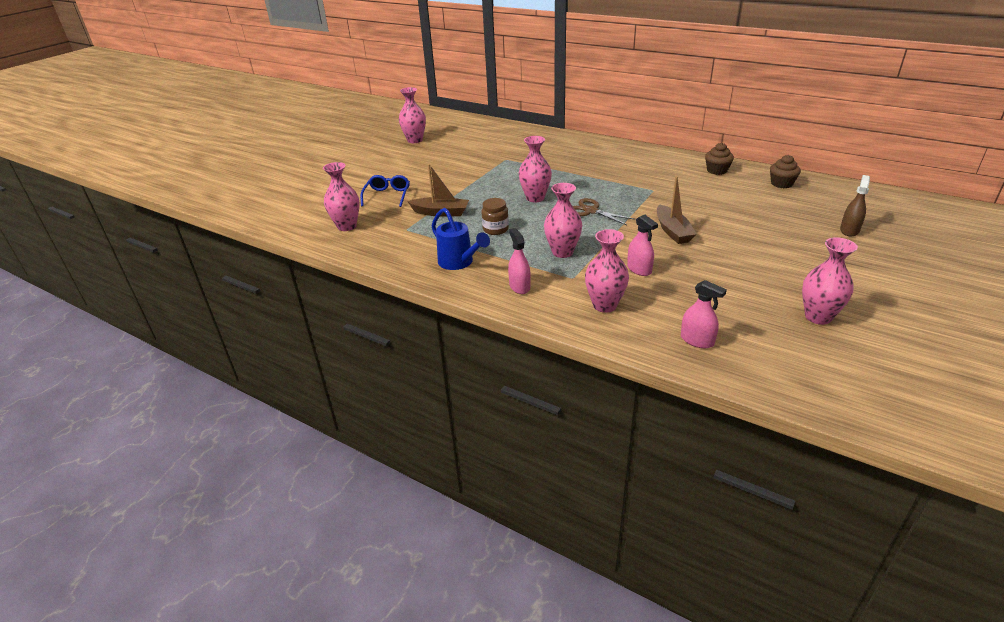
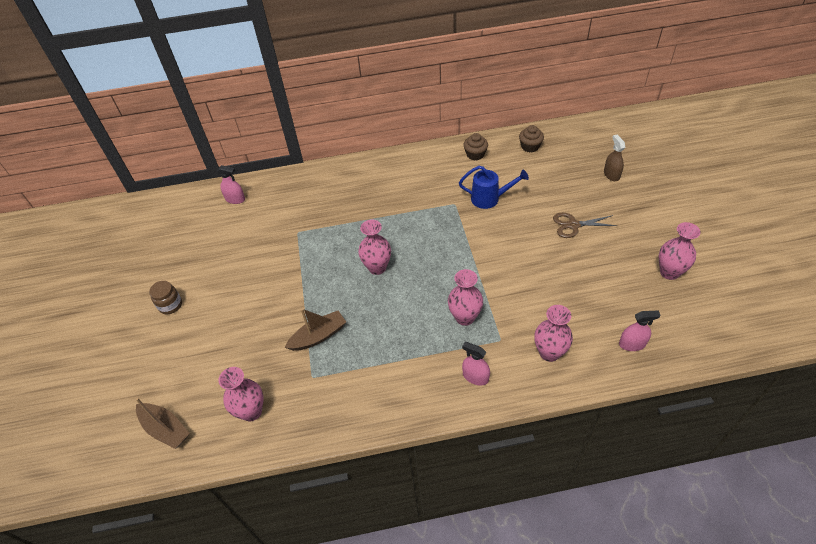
camera: 40 degrees left, 15 degrees up
blue glasses [360,175,410,207] -> none
pink vase [399,87,426,143] -> none
blue watering can [432,208,490,270] -> blue watering can moved to [459,166,529,209]
brown jar [482,198,509,235] -> brown jar moved to [149,281,182,314]
brown scissors [573,198,636,225] -> brown scissors moved to [553,213,617,238]
pink spray bottle [627,215,658,276] -> pink spray bottle moved to [217,165,245,204]
brown boat [657,176,697,244] -> brown boat moved to [135,398,190,449]

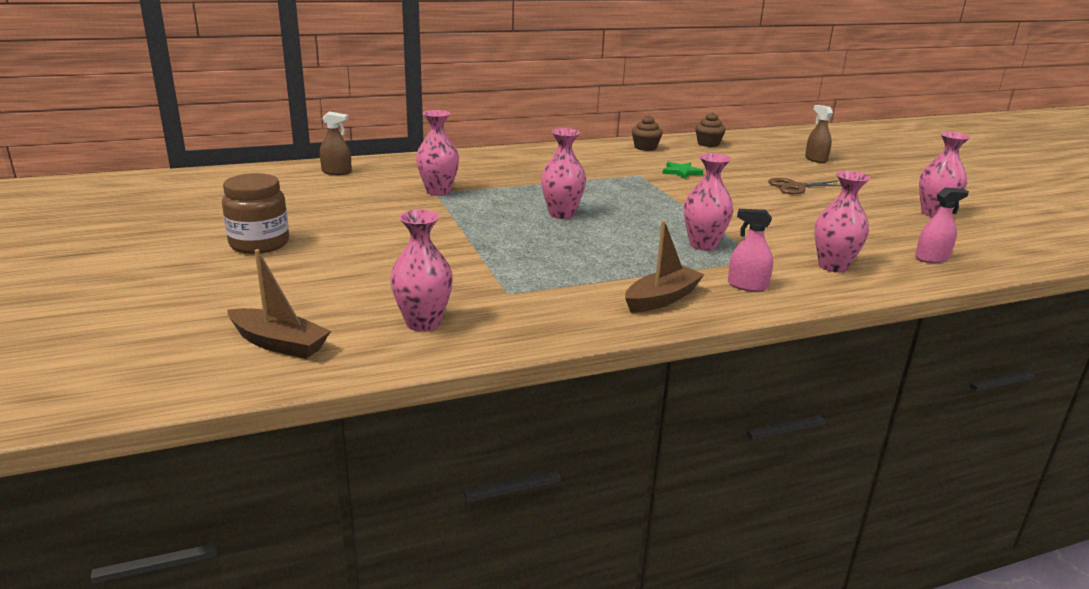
camera: 15 degrees left, 25 degrees down
brown jar [149,281,182,314] -> brown jar [222,173,289,254], size x1.55
pink spray bottle [217,165,245,204] -> brown spray bottle [320,111,352,175]
brown boat [285,308,346,351] -> brown boat moved to [625,220,705,313]
blue watering can [459,166,529,209] -> green star [662,162,703,179]
none -> pink vase [416,110,459,196]

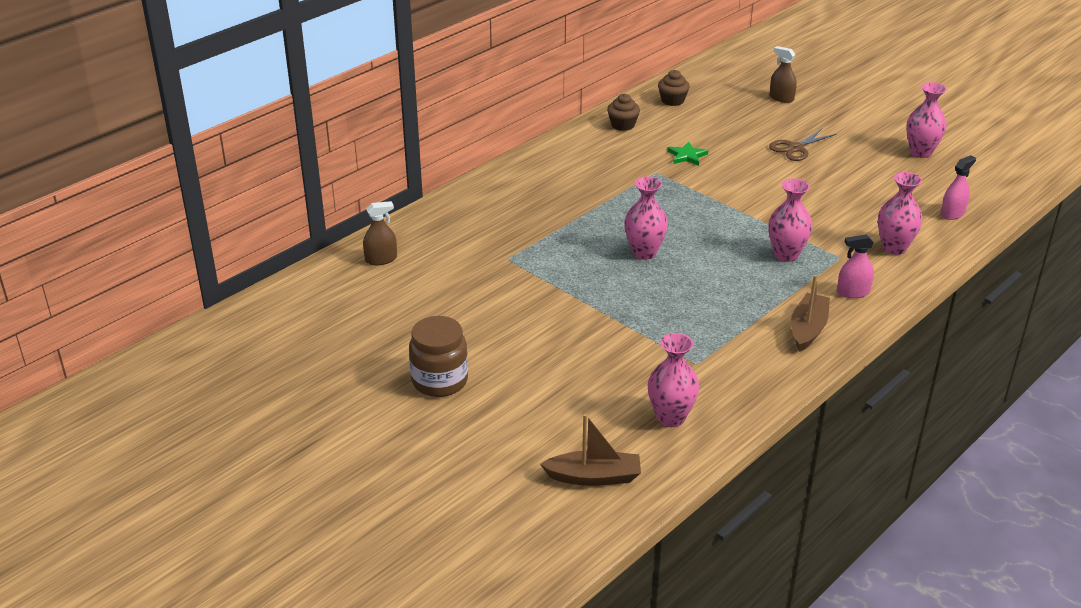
camera: 25 degrees left, 10 degrees up
pink vase [416,110,459,196] -> none

